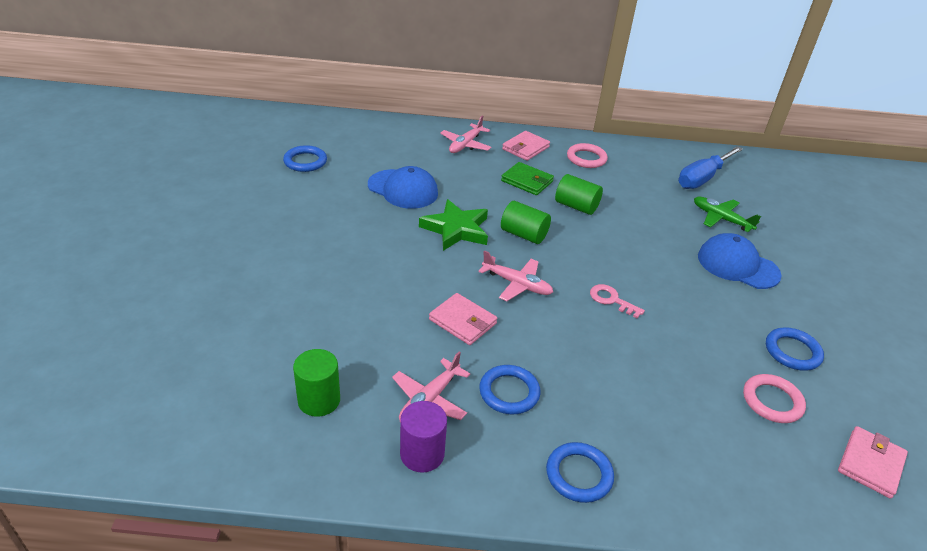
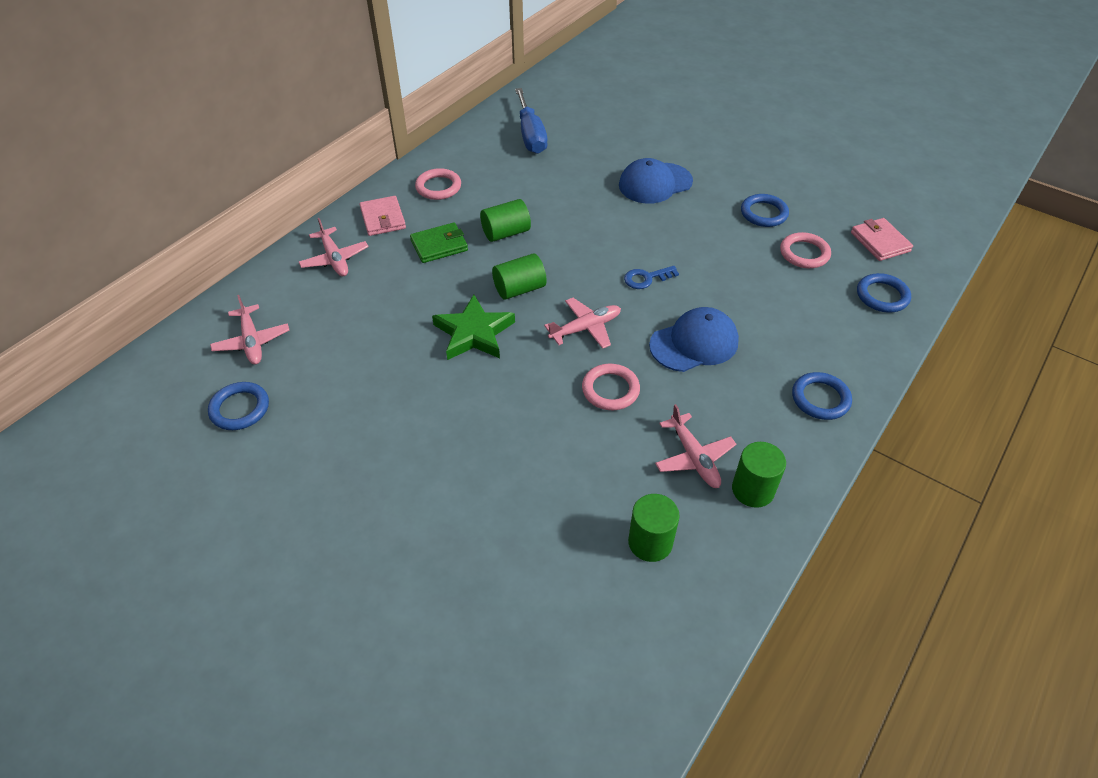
camera: 55 degrees left, 10 degrees up
blue cap [368,166,438,209] -> blue cap moved to [649,307,739,372]
purple cylinder [400,401,447,473] -> green cylinder [732,442,786,508]
pink wallet [429,293,497,345] -> pink ring [582,364,640,410]
blue ring [479,365,540,415] -> blue ring moved to [857,273,911,313]
pink key [590,284,645,318] -> blue key [624,266,679,289]
green plane [694,197,761,232] -> none
none -> pink plane [210,295,289,364]

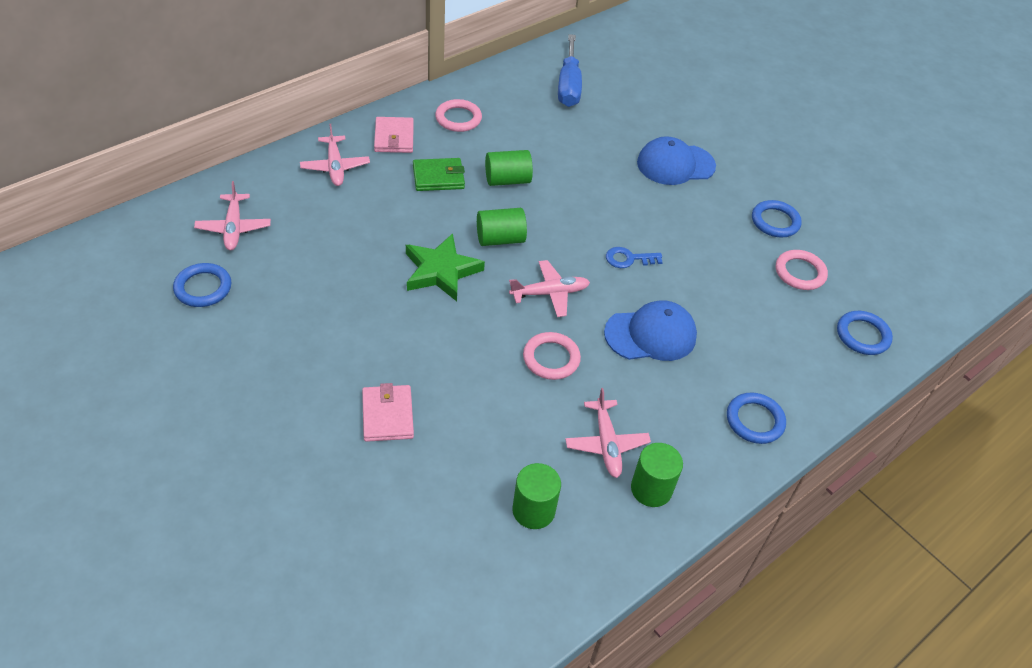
camera: 10 degrees right, 0 degrees up
pink wallet [851,218,913,261] -> pink wallet moved to [362,383,414,442]

